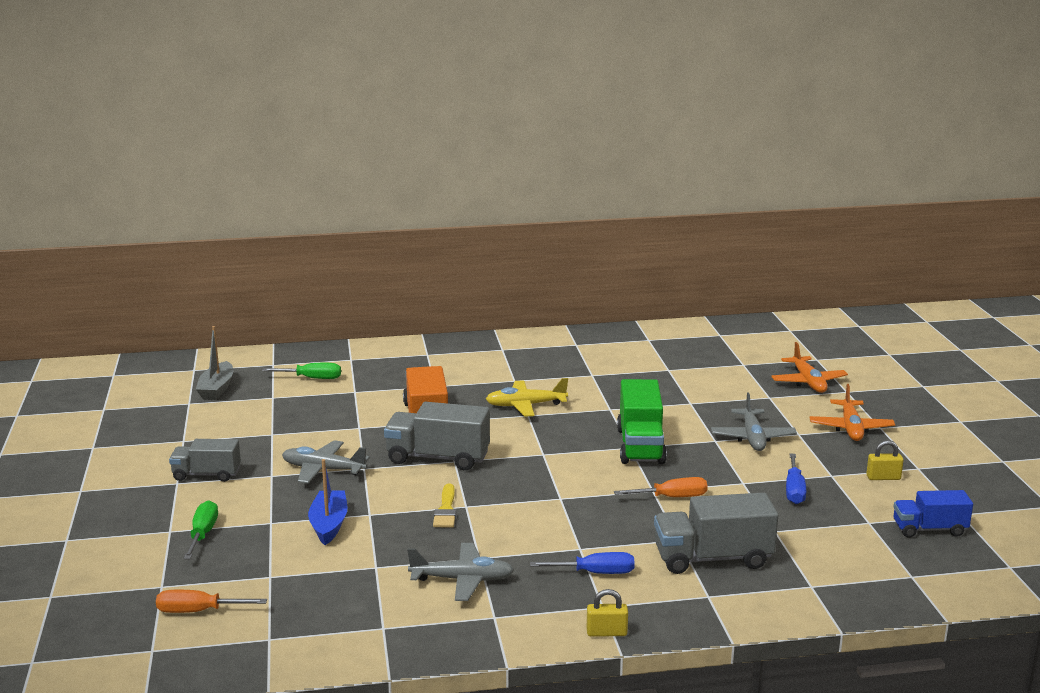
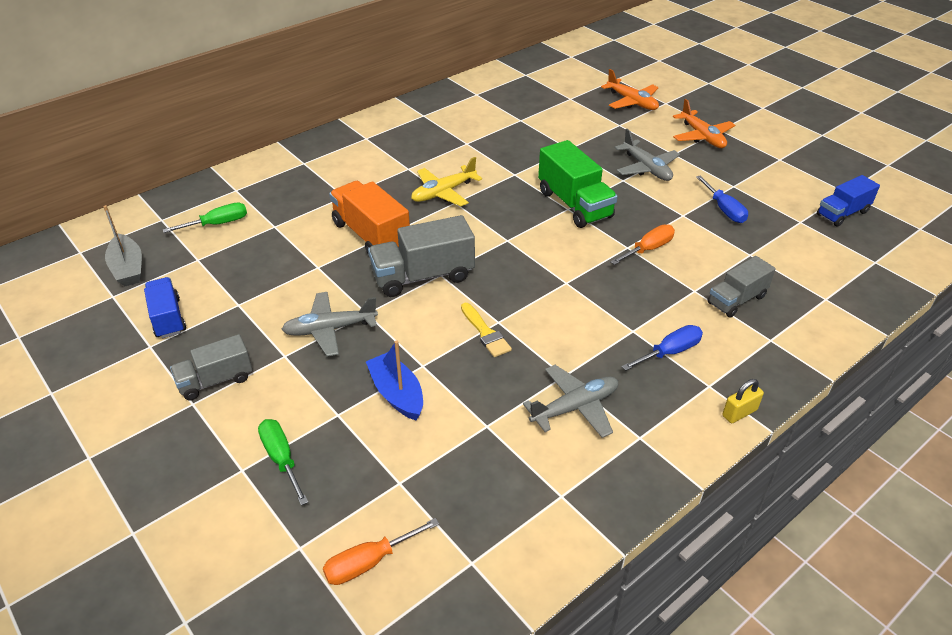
camera: 30 degrees left, 20 degrees up
grey truck [654,493,778,574] -> grey truck [708,256,776,318], size x0.64
yellow padlock [866,440,904,480] -> none
none -> blue truck [144,277,186,338]

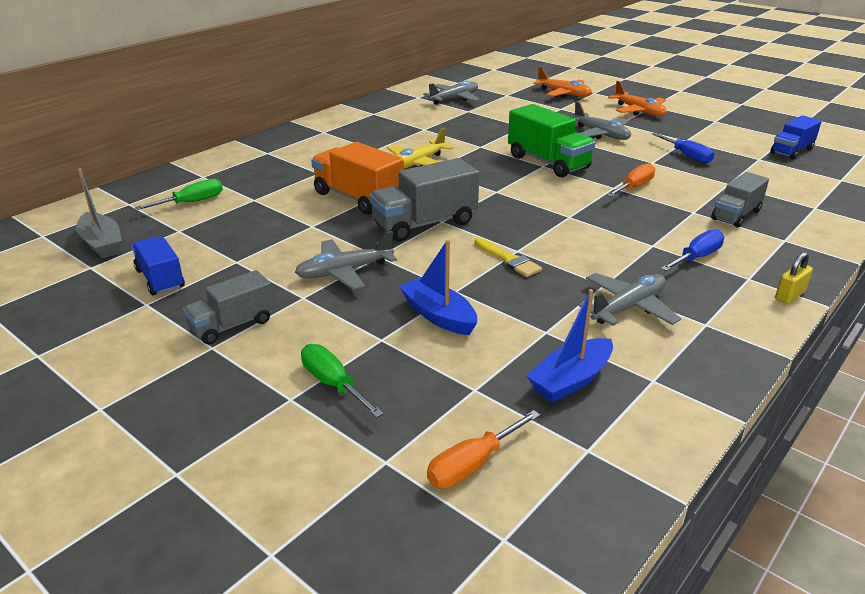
camera: 10 degrees left, 10 degrees down
none -> grey plane [423,80,479,105]
none -> blue boat [527,289,613,402]

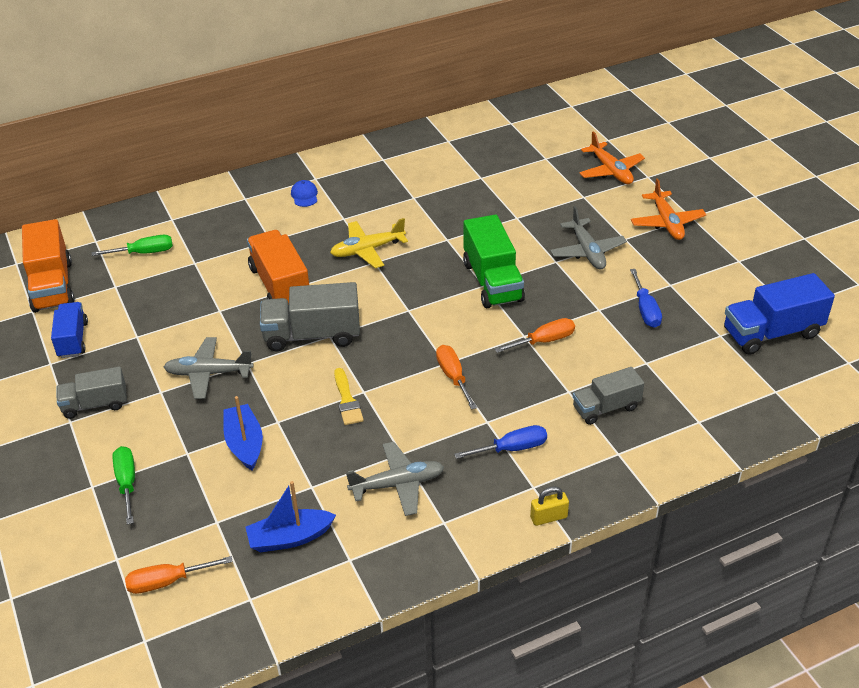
camera: 25 degrees right, 10 degrees up
grey boat [76,168,122,258] -> orange truck [22,219,75,313]
grey plane [423,80,479,105] -> none
blue truck [771,115,822,160] -> blue truck [724,273,835,355], size x1.56
none -> blue cap [291,180,318,207]
none -> orange screwdriver [436,345,477,410]

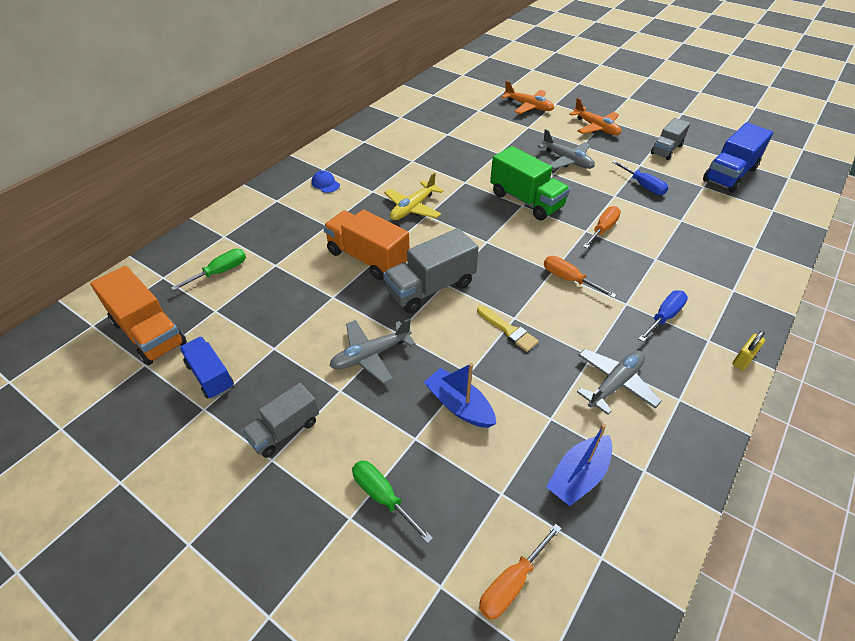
camera: 30 degrees left, 5 degrees up
grey truck [573,367,644,425] -> grey truck moved to [651,118,690,160]

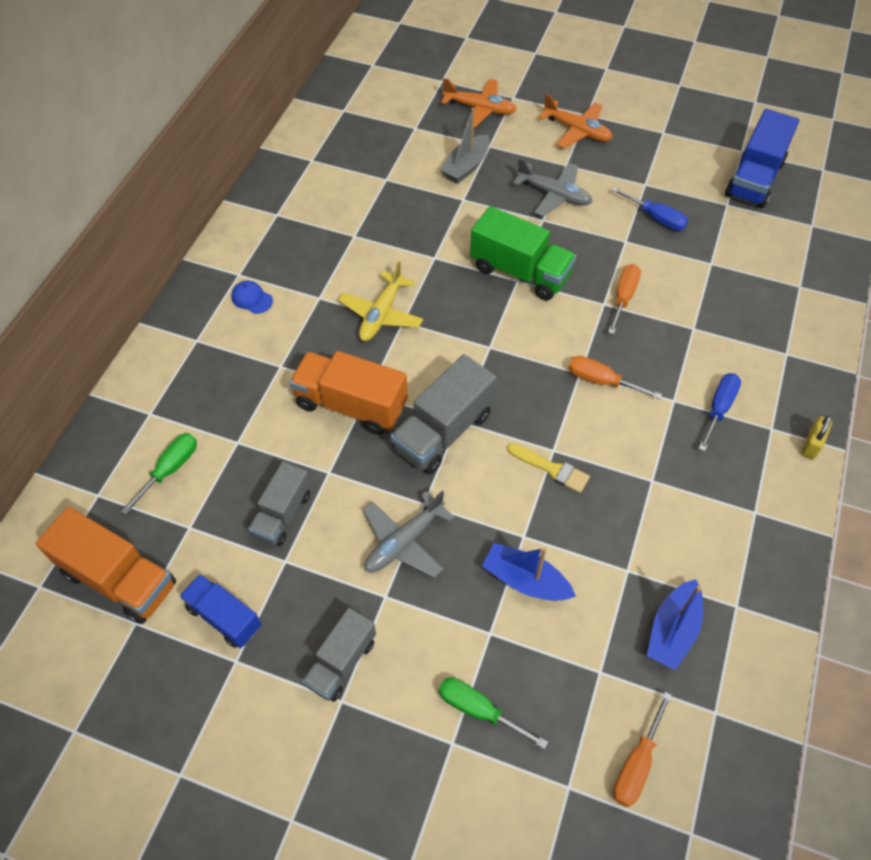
camera: 15 degrees left, 10 degrees up
grey plane [577,349,662,415] -> none
grey truck [651,118,690,160] -> grey truck moved to [248,462,311,546]
none -> grey boat [440,108,490,184]

